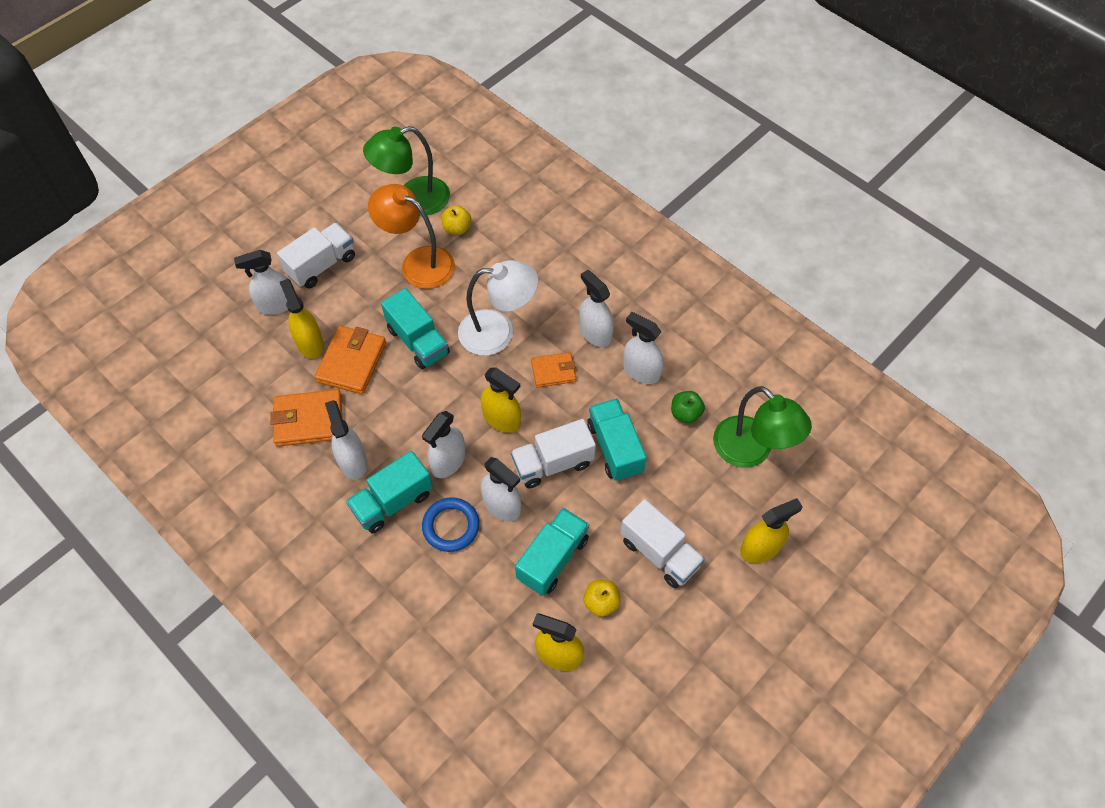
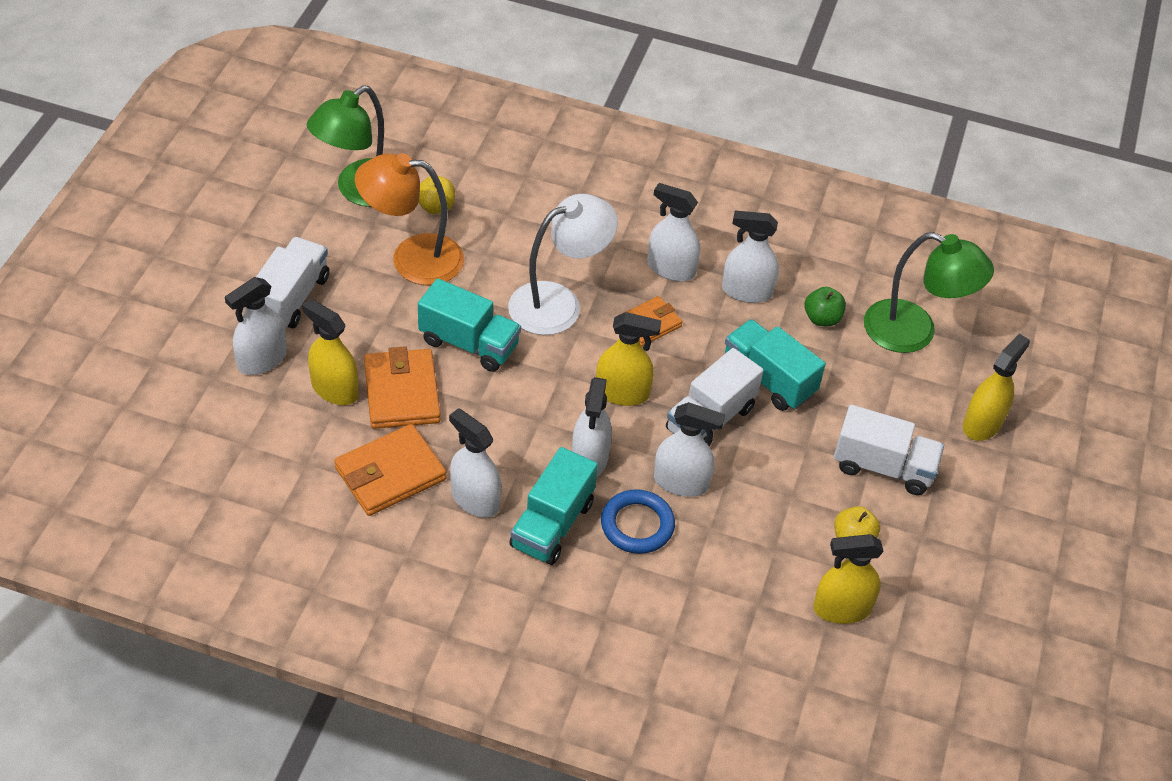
camera: 30 degrees left, 10 degrees down
turquoise truck [515,508,589,595] -> none

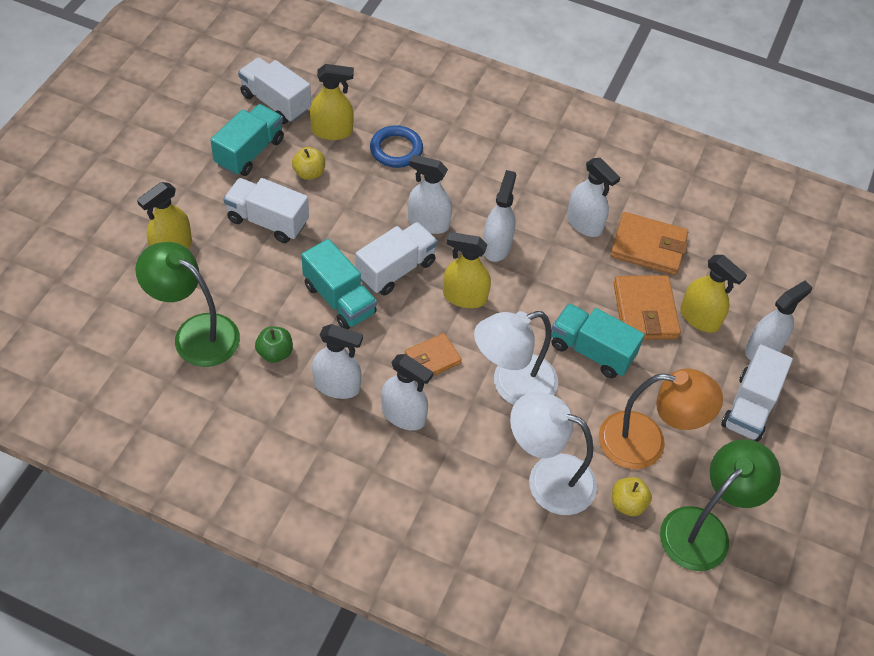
camera: 175 degrees left, 5 degrees up
orange wallet [335,424,447,516] -> orange wallet turned 45 degrees clockwise [610,212,688,275]
turquoise truck [509,447,598,565] -> turquoise truck moved to [211,104,284,176]
blue ring [601,489,675,554] -> blue ring moved to [370,125,423,168]
none -> white truck [238,58,311,124]
none -> white lamp [510,393,597,515]

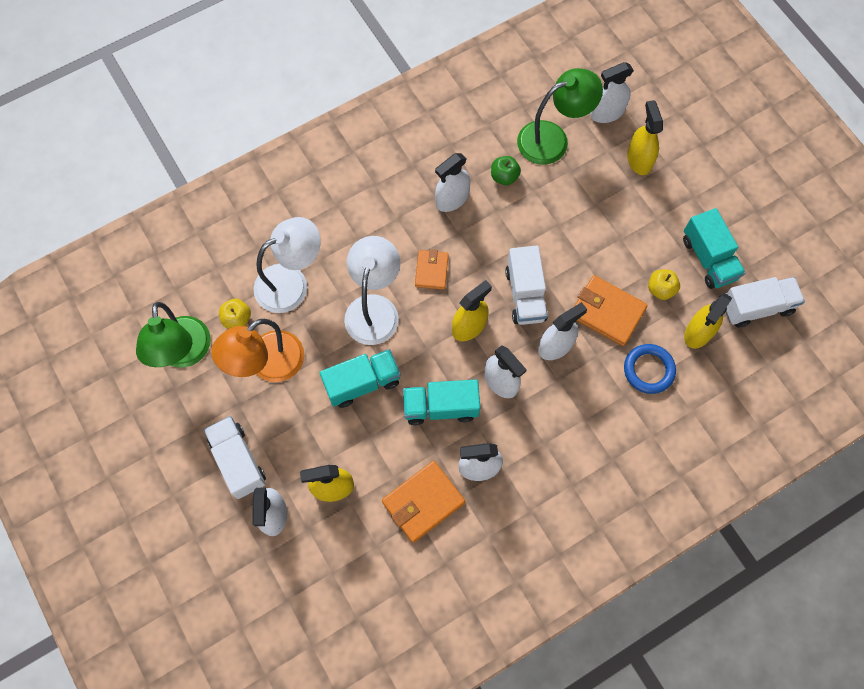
camera: 130 degrees right, 15 degrees up
white truck [224,178,309,243] -> none
turquoise truck [301,239,377,329] -> turquoise truck moved to [403,380,480,425]
white spray bottle [381,354,433,431] -> white spray bottle moved to [591,62,634,123]
orange wallet [613,275,681,340] -> orange wallet moved to [575,275,648,346]

